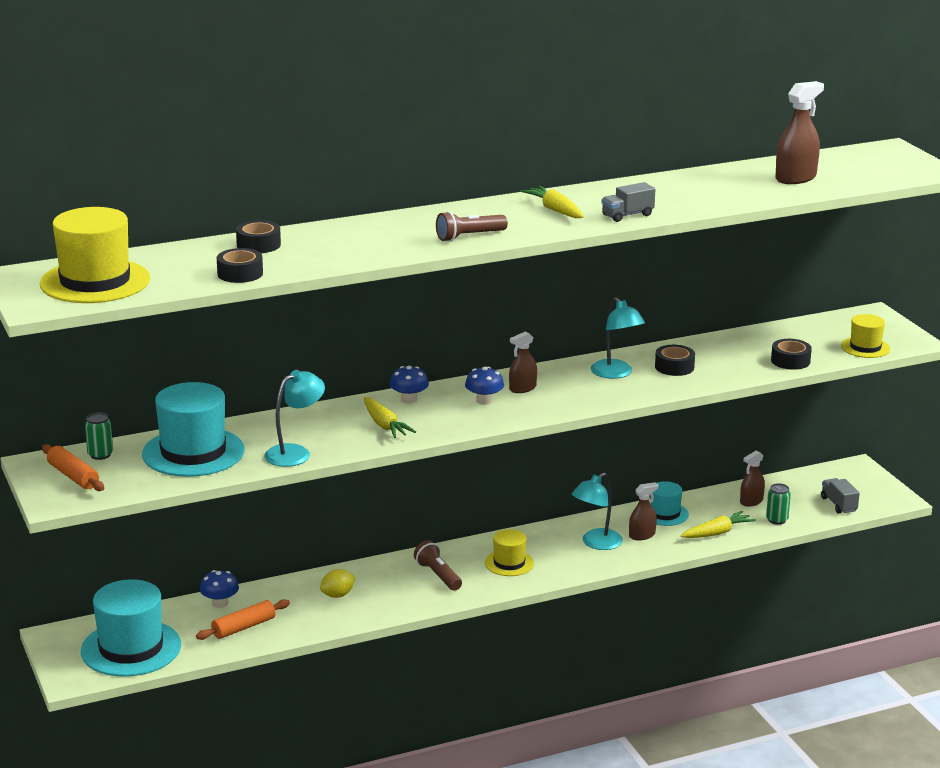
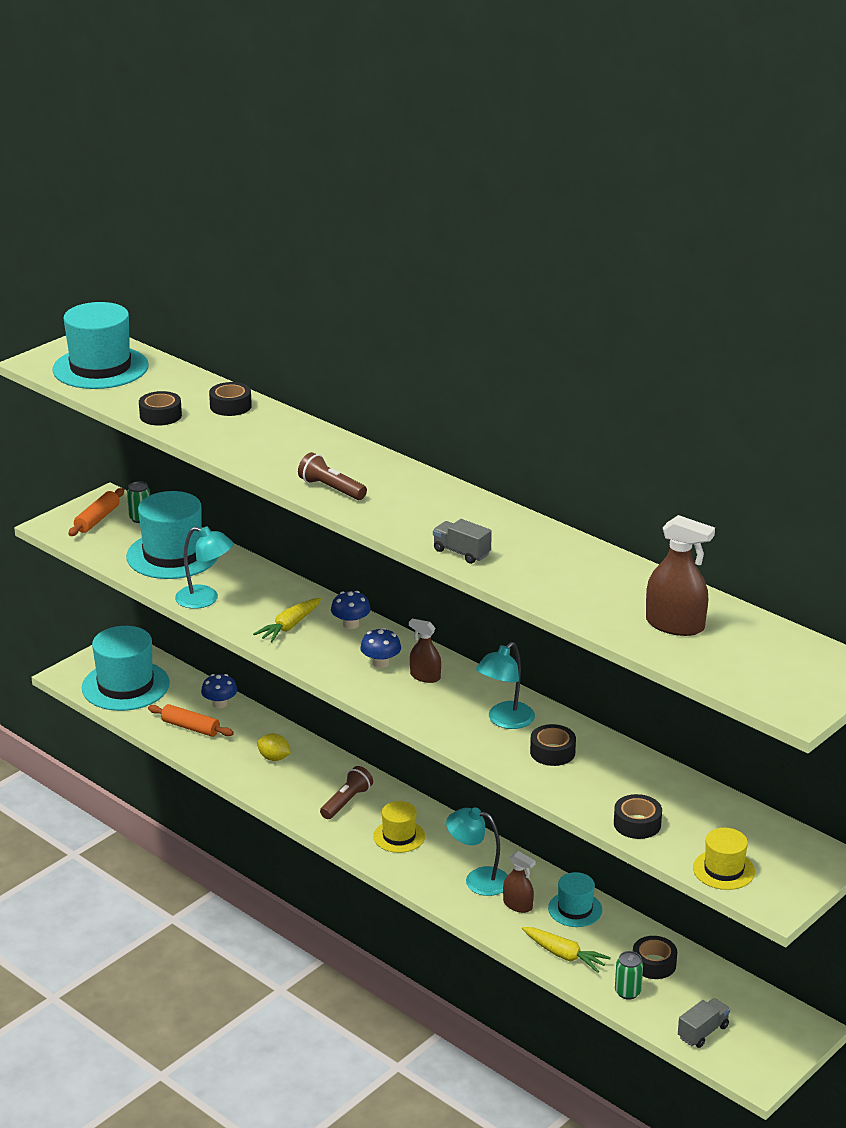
camera: 65 degrees right, 5 degrees up
yellow hat [40,207,150,303] -> turquoise hat [52,302,149,389]
yellow carrot [521,186,584,218] -> none
brown spray bottle [740,451,765,507] -> black tape [633,936,677,979]

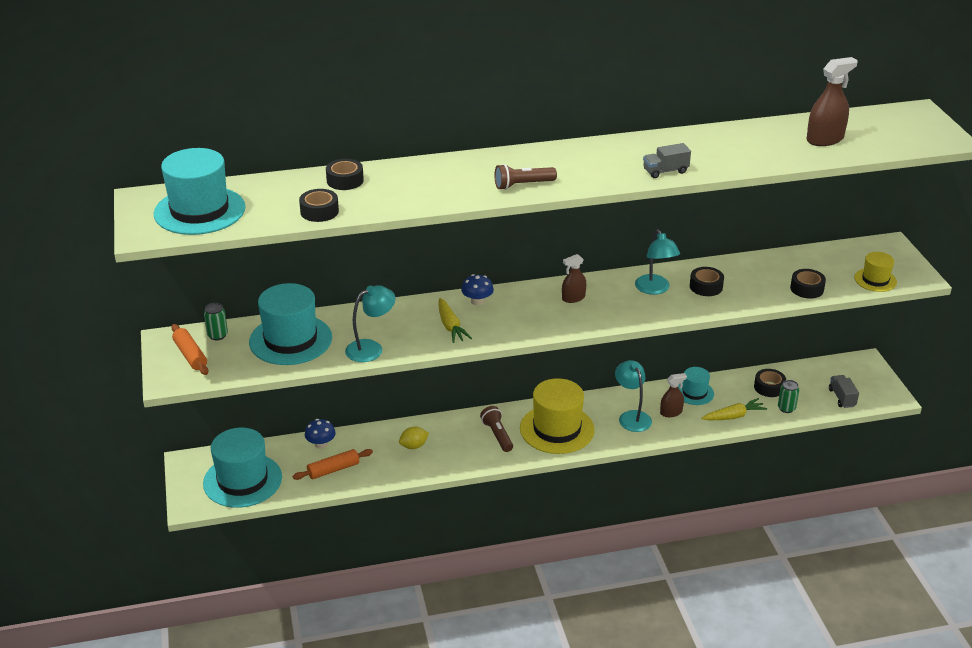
camera: 55 degrees left, 5 degrees up
blue mushroom [360,628,401,668] -> none
yellow hat [373,801,425,853] -> yellow hat [520,378,595,454], size x1.87
turquoise lamp [446,807,508,896] -> turquoise lamp turned 105 degrees clockwise [615,360,652,432]

